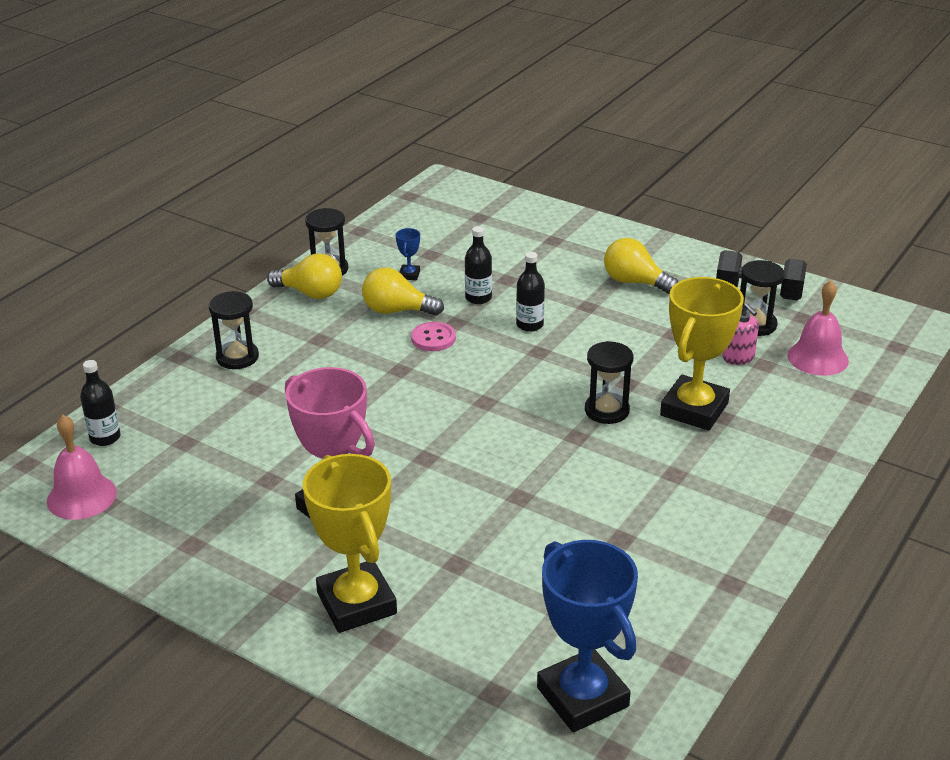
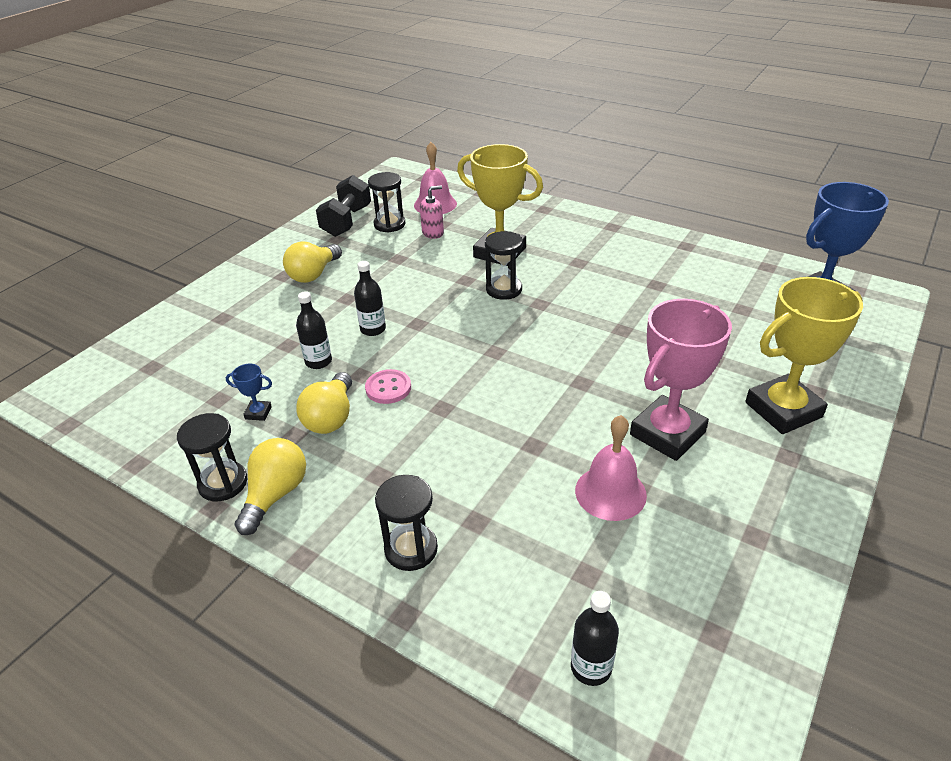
camera: 90 degrees left, 5 degrees up
pink bell [47,415,117,520] -> pink bell moved to [575,415,647,521]

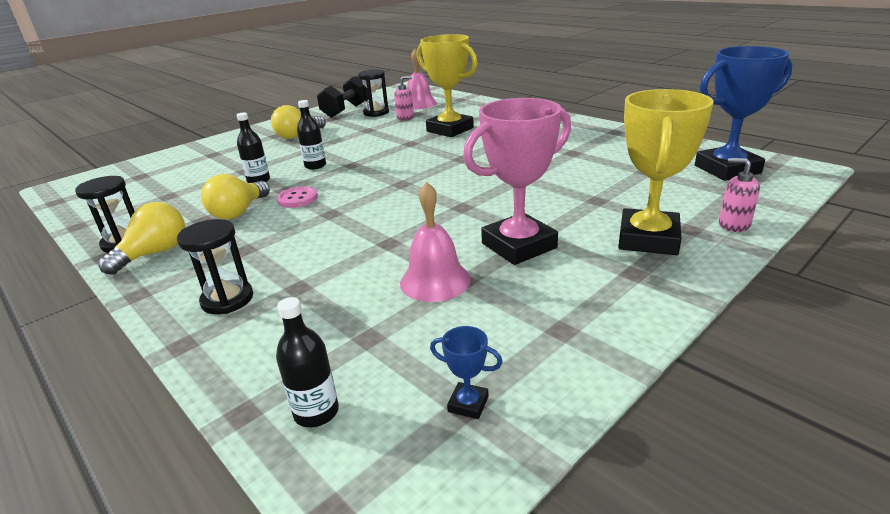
camera: 15 degrees right, 10 degrees down
blue trophy [225,364,272,421] -> blue trophy moved to [430,326,503,419]
black hourglass [485,231,523,300] -> none
yellow trophy [745,277,863,434] -> yellow trophy turned 60 degrees counterclockwise [618,89,714,255]
none -> pink soap dispenser [719,158,760,232]

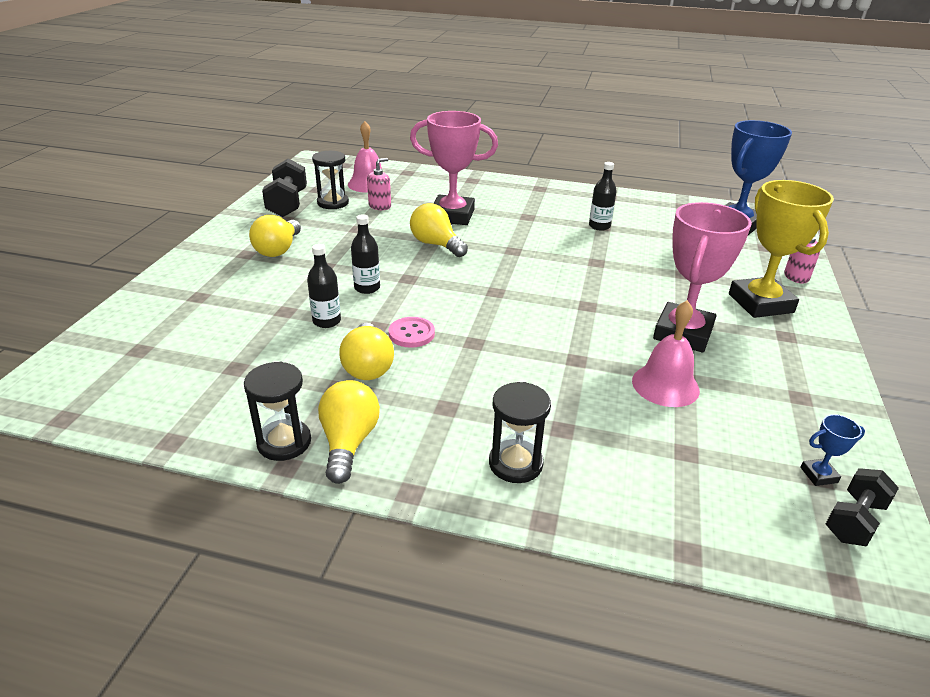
camera: 35 degrees left, 5 degrees up
black bottle [276,297,339,428] -> black bottle moved to [589,162,617,231]
yellow trophy [417,34,478,137] -> pink trophy [410,111,498,225]
none -> yellow light bulb [410,203,468,257]
none -> black dumbbell [826,468,899,546]

